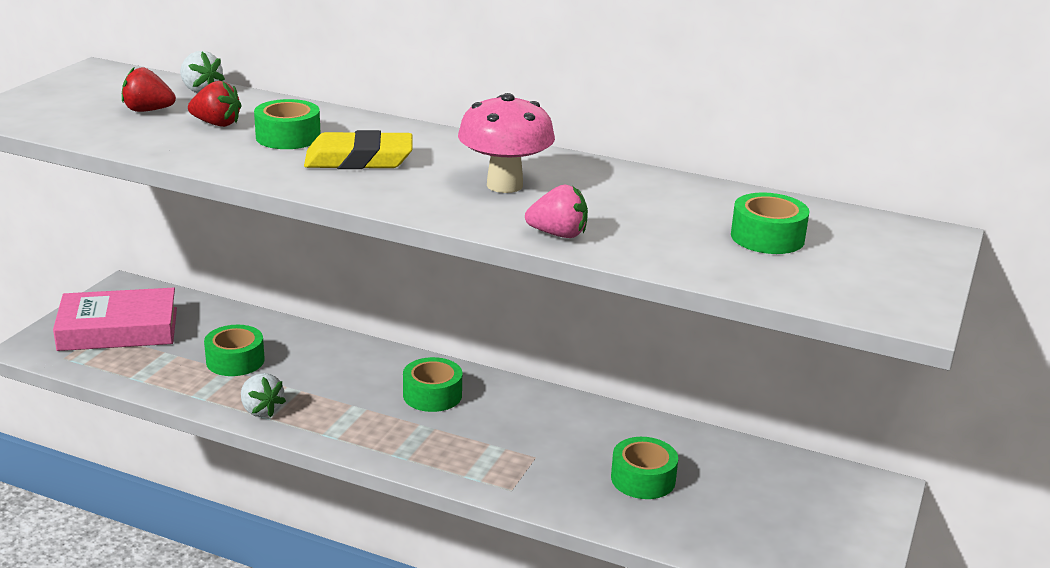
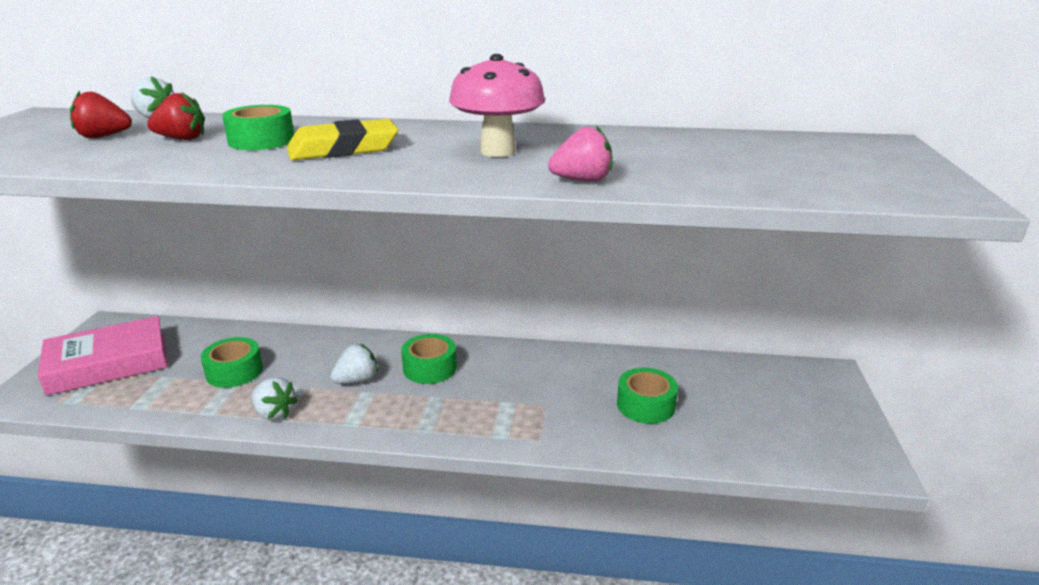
camera: 15 degrees left, 0 degrees up
green tape [731,192,809,254] -> none
none -> white strawberry [330,344,378,384]

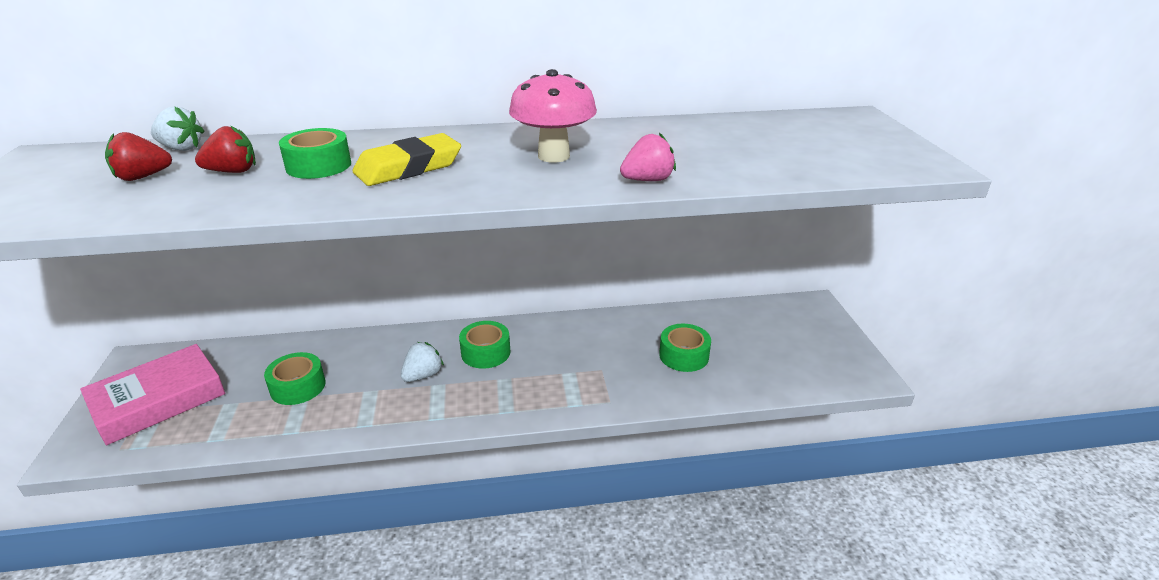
camera: 15 degrees left, 5 degrees up
white strawberry [251,377,298,421] -> none

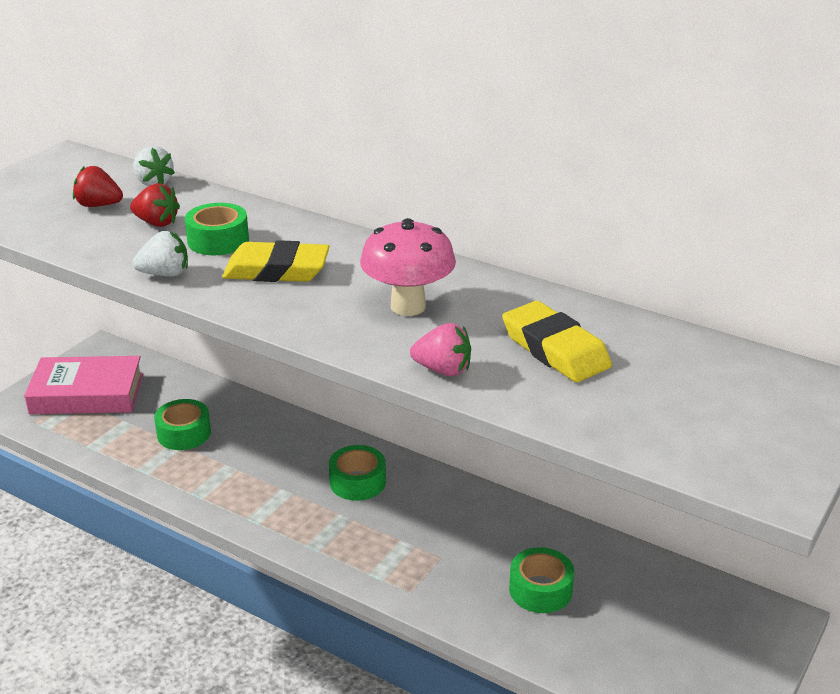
camera: 40 degrees right, 0 degrees up
white strawberry [401,342,444,382] -> white strawberry moved to [133,231,188,277]
none -> yellow eraser [502,301,612,382]

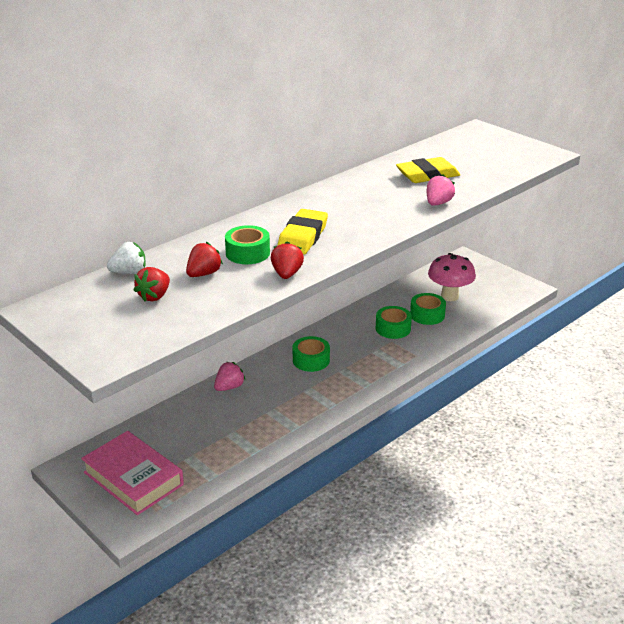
camera: 75 degrees left, 0 degrees up
pink book [24,356,143,414] -> pink book turned 60 degrees counterclockwise [81,431,184,515]
white strawberry [133,231,188,277] -> red strawberry [271,242,304,279]
green tape [154,399,211,450] -> green tape moved to [376,306,412,339]
pink mushroom [360,218,456,316] -> pink mushroom moved to [428,253,476,301]
none -> pink strawberry [214,362,246,391]

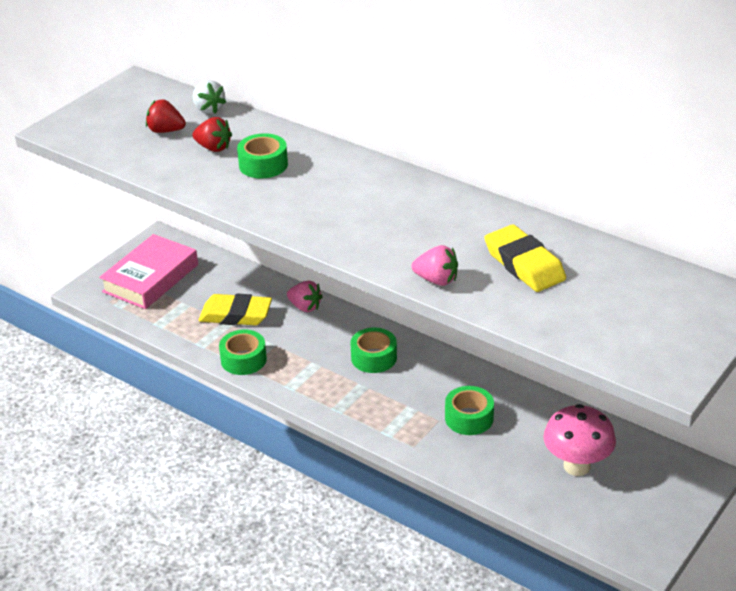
camera: 80 degrees right, 5 degrees up
red strawberry [271,242,304,279] -> none
yellow eraser [277,209,328,255] -> yellow eraser moved to [199,293,272,325]
green tape [410,293,446,325] -> green tape moved to [219,330,267,375]

